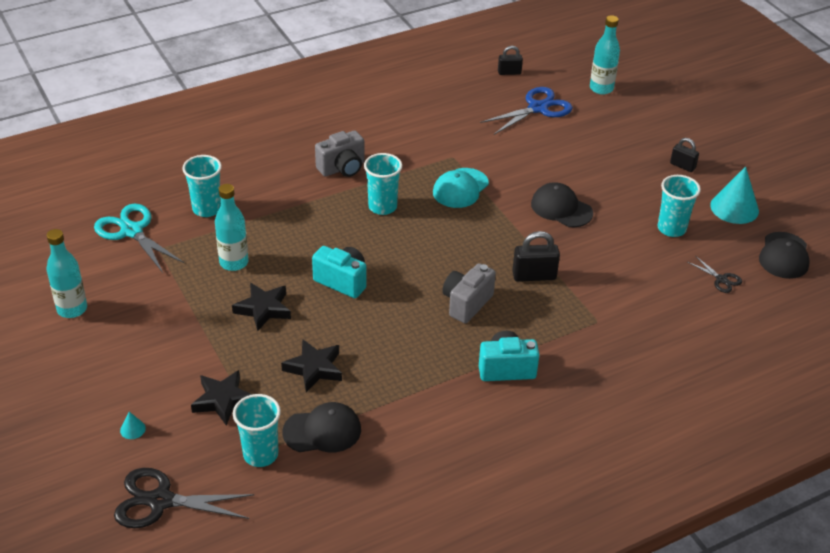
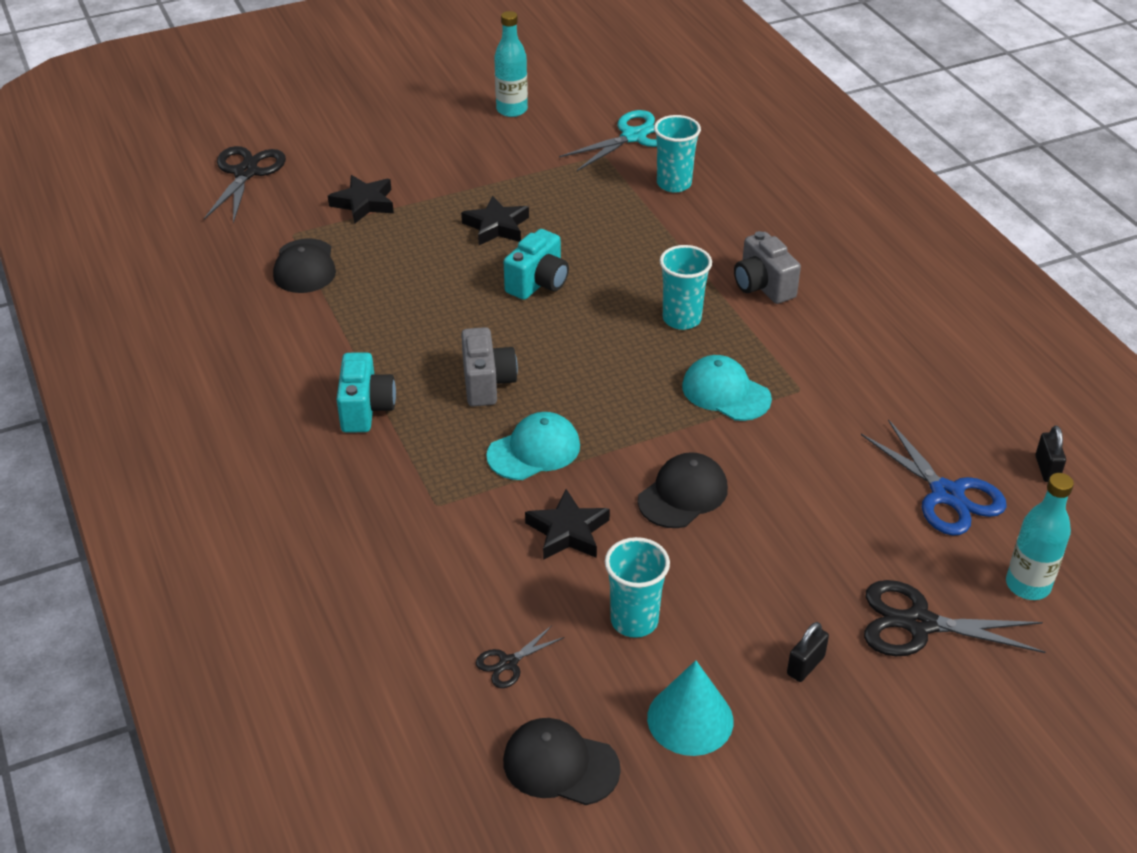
camera: 95 degrees right, 0 degrees up
turquoise cone [120,412,146,439] -> none
turquoise bottle [215,184,248,271] -> none
turquoise cup [233,394,281,467] -> none
black star [281,339,342,392] -> black star moved to [525,489,610,560]
grey camera [442,263,496,323] -> grey camera turned 45 degrees clockwise [461,327,518,406]
black padlock [512,231,560,282] -> turquoise cap [486,412,580,480]
none -> black scissors [864,580,1046,656]

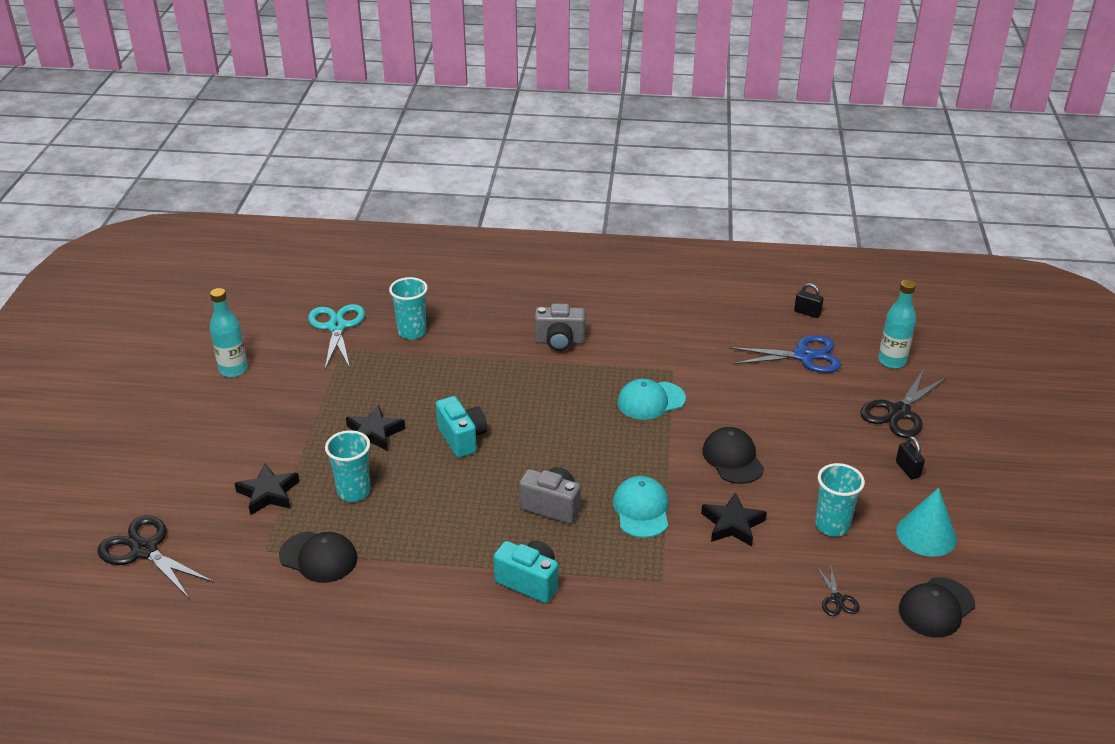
camera: 60 degrees left, 5 degrees down
turquoise cup [660,245,712,330] -> turquoise cup moved to [325,430,371,502]

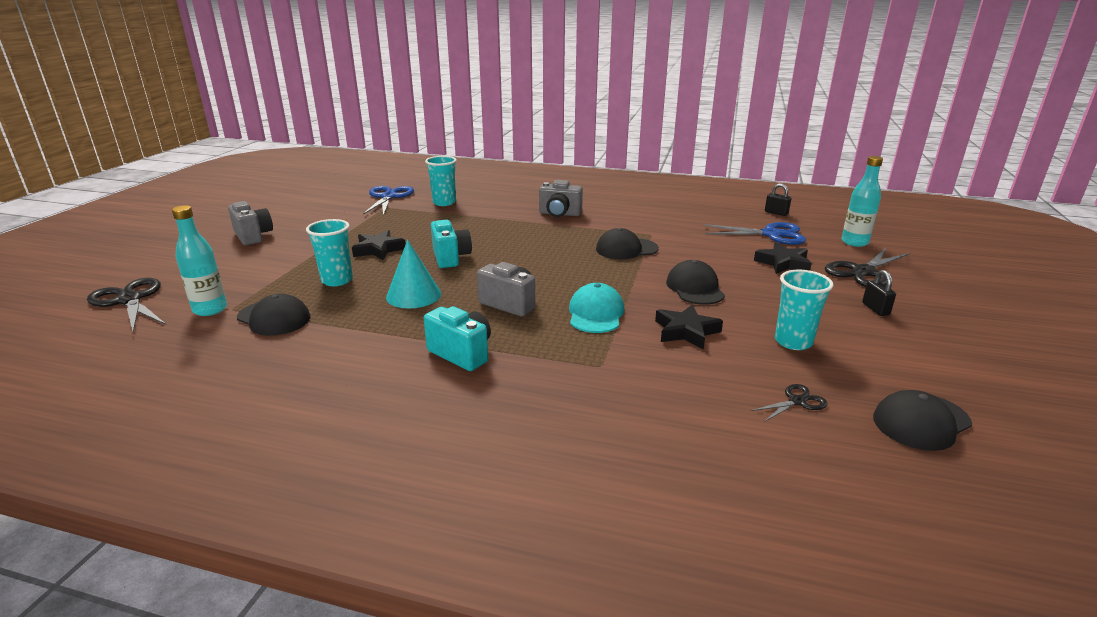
camera: 10 degrees right, 10 degrees down
turquoise bottle [210,288,248,377] -> turquoise bottle moved to [172,205,227,316]
black star [234,464,300,515] -> black star moved to [754,242,812,274]
turquoise scissors [308,304,365,369] -> blue scissors [363,186,414,216]
turquoise cap [617,379,686,420] -> black cap [596,228,659,259]
black scissors [816,563,860,616] -> black scissors turned 120 degrees counterclockwise [751,384,827,422]
turquoise cone [896,488,957,557] -> turquoise cone moved to [386,240,441,308]
none -> grey camera [228,201,273,245]

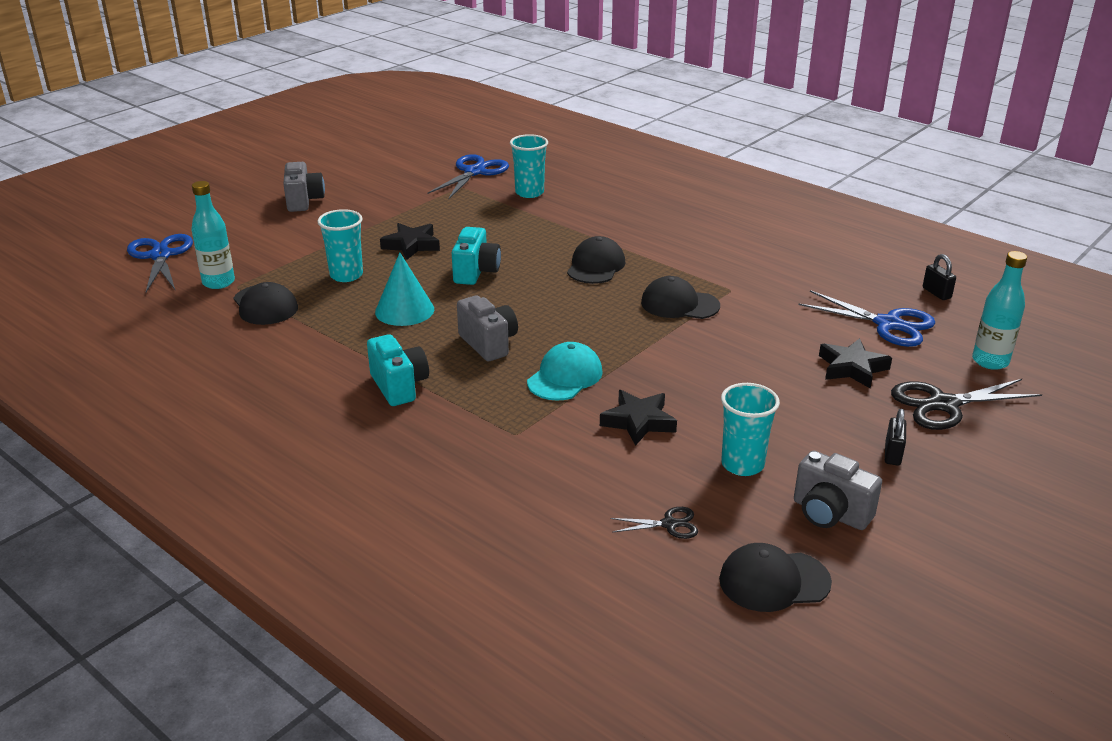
camera: 25 degrees right, 5 degrees up
black scissors [87,278,166,332] -> blue scissors [127,234,193,292]
grey camera [539,180,583,217] -> grey camera moved to [794,451,882,530]
black cap [666,260,725,305] -> black cap moved to [567,236,625,284]

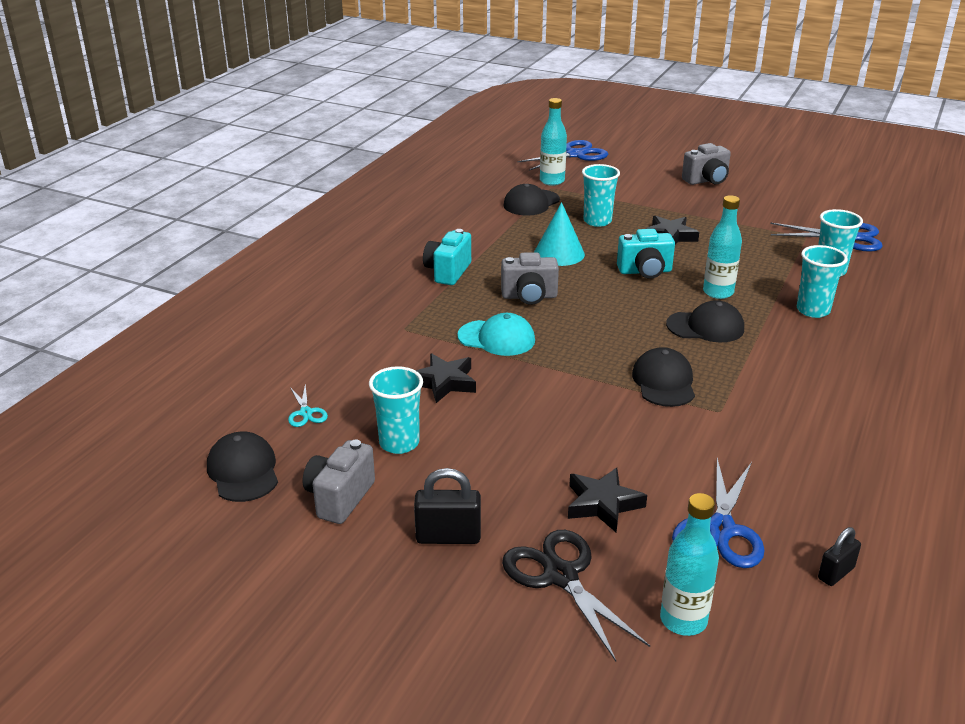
camera: 75 degrees right, 0 degrees up
turquoise camera [367,334,429,406] -> turquoise camera turned 150 degrees clockwise [423,229,471,285]
grey camera [457,295,518,361] -> grey camera turned 45 degrees clockwise [501,252,559,305]
black scissors [610,507,698,539] -> turquoise scissors [288,384,328,427]
black padlock [885,409,906,466] -> black padlock [414,468,481,544], size x1.54
none -> turquoise bottle [703,195,742,299]
none -> turquoise cup [797,245,848,318]

